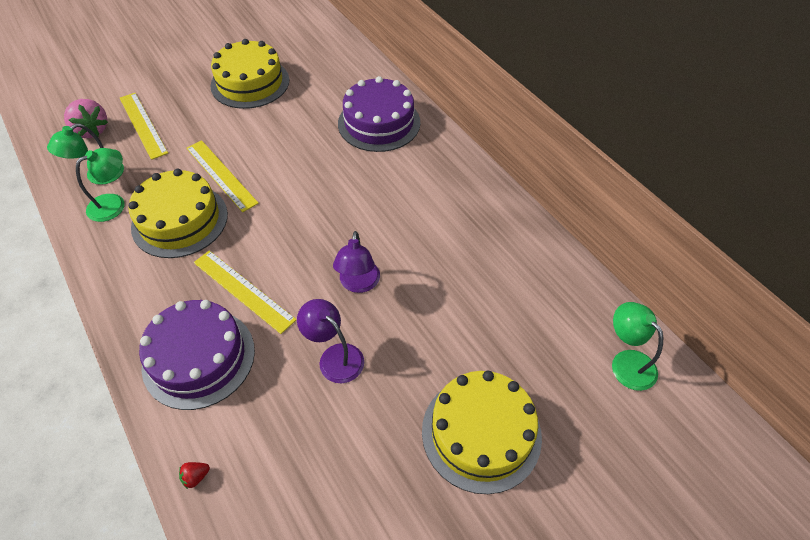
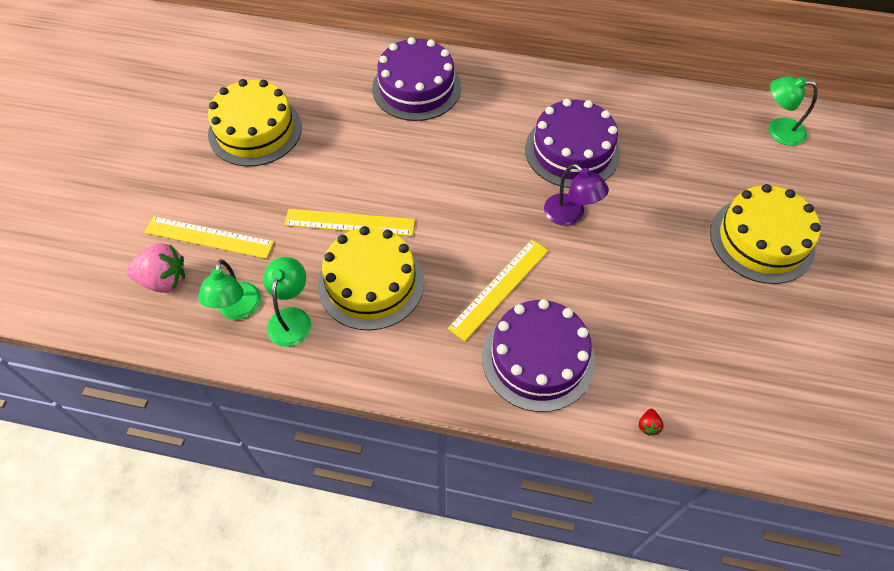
camera: 45 degrees left, 5 degrees up
yellow ruler [194,250,297,334] -> yellow ruler turned 45 degrees counterclockwise [448,239,549,341]
purple lamp [297,299,364,383] -> none
none -> purple cake [525,99,620,188]

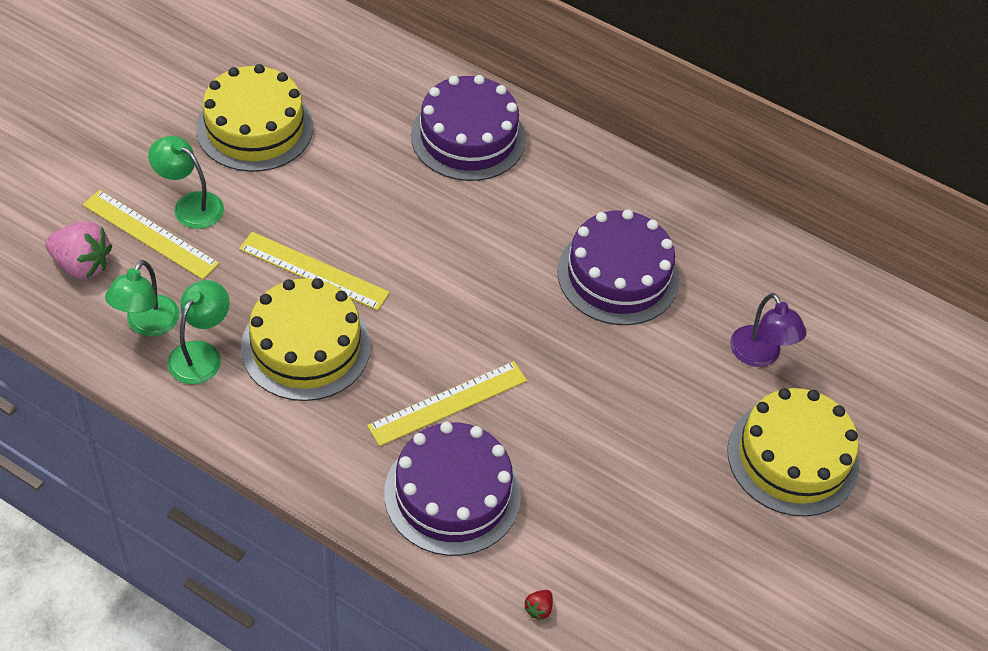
camera: 15 degrees right, 5 degrees down
purple lamp [544,164,609,226] -> purple lamp moved to [730,293,807,367]
green lamp [769,76,818,146] -> green lamp moved to [148,136,224,229]

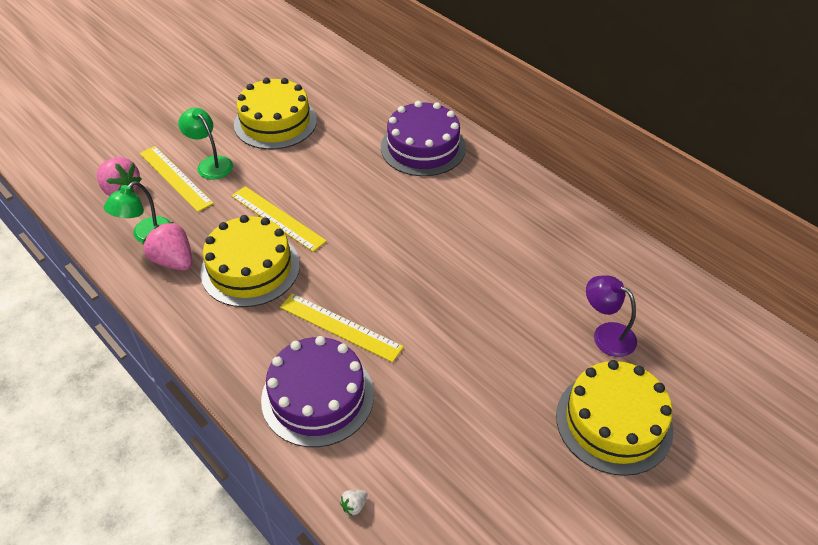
camera: 20 degrees right, 5 degrees down
green lamp [168,280,229,384] -> pink strawberry [143,222,192,271]
yellow ruler [367,361,527,446] -> yellow ruler turned 45 degrees clockwise [280,293,404,362]
red strawberry [524,590,553,620] -> white strawberry [340,490,368,516]
purple cake [557,209,679,325] -> none
purple lamp [730,293,807,367] -> purple lamp turned 135 degrees clockwise [586,275,637,357]

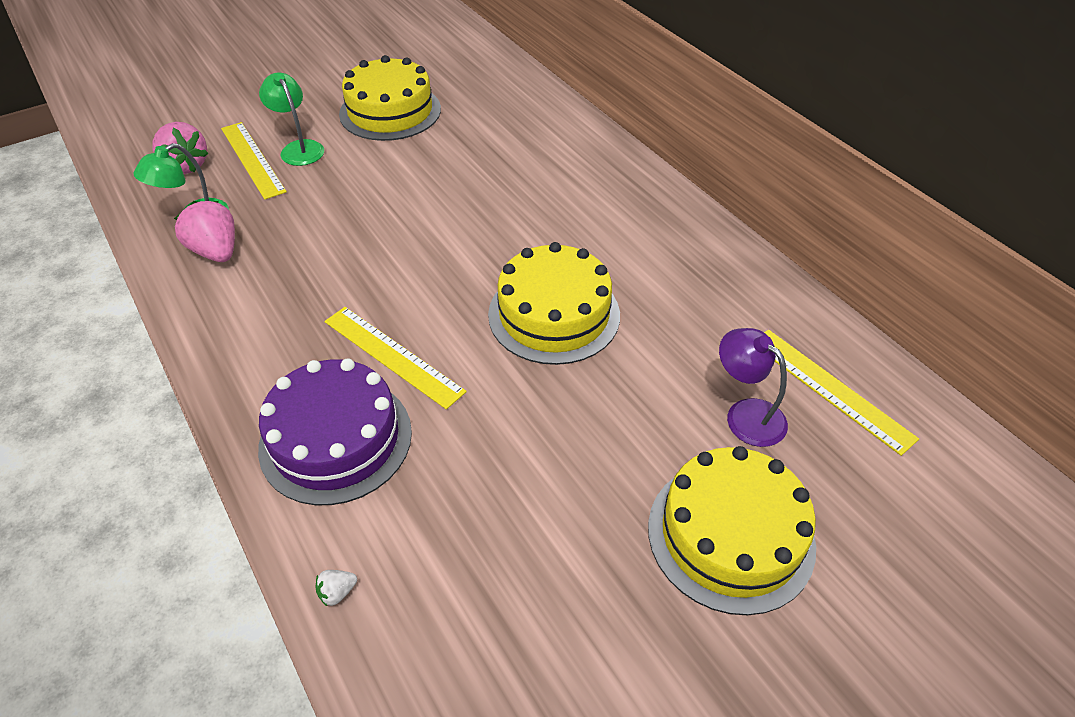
camera: 10 degrees right, 0 degrees up
yellow cake [200,215,300,307] -> yellow cake moved to [488,242,620,365]
yellow ruler [231,186,327,252] -> yellow ruler moved to [764,330,919,456]
purple cake [381,101,466,176] -> none

